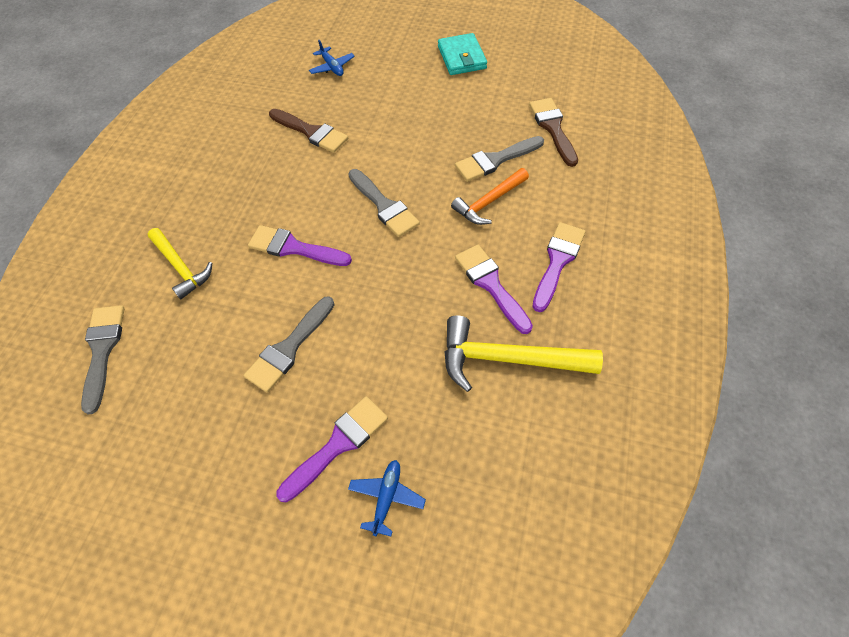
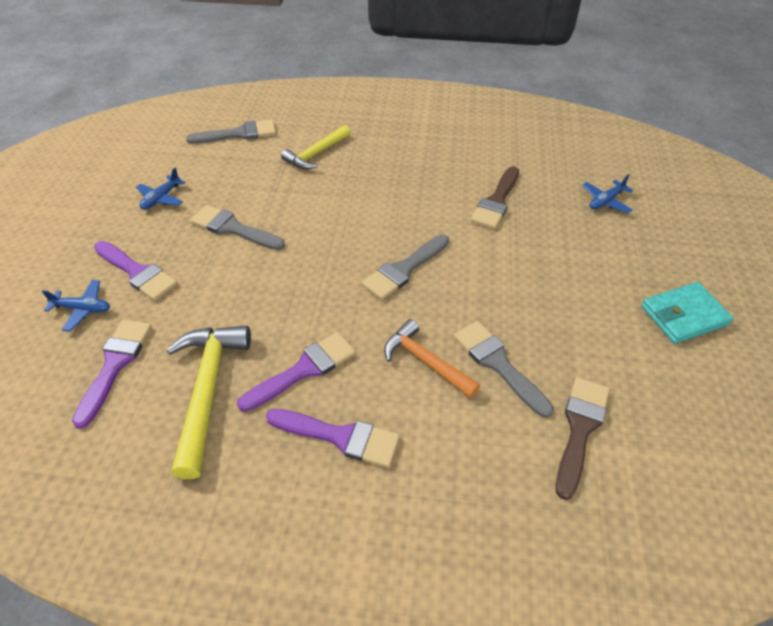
camera: 80 degrees right, 10 degrees down
purple brush [248,225,352,266] -> purple brush moved to [72,320,152,429]
brown brush [529,98,578,167] -> brown brush turned 45 degrees counterclockwise [556,377,610,500]
none -> blue plane [136,168,186,210]

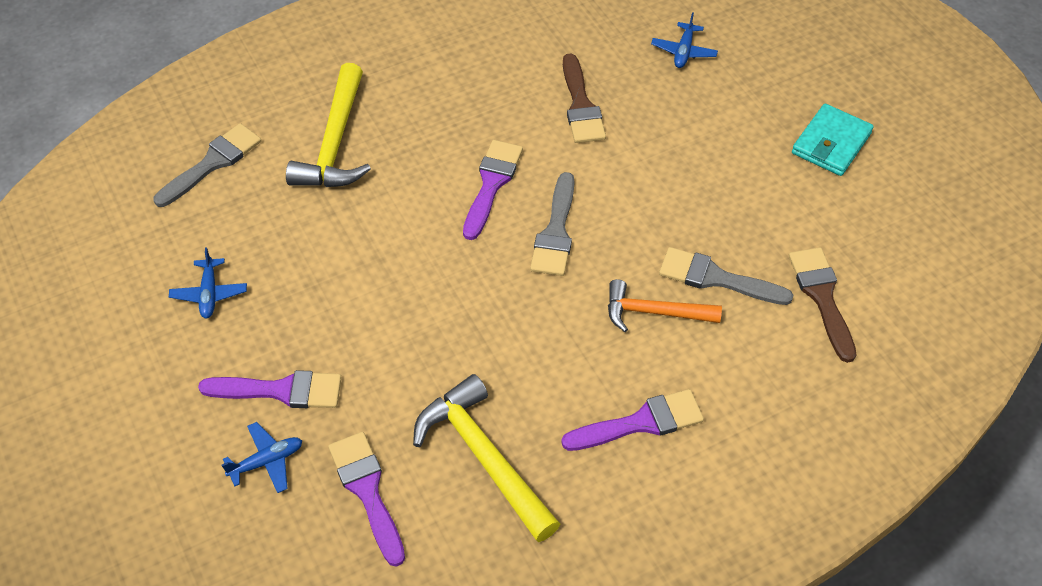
camera: 35 degrees left, 5 degrees up
grey brush [190,205,285,250] -> none
purple brush [237,332,356,412] -> purple brush moved to [463,140,523,240]
yellow hammer [281,125,350,169] -> yellow hammer [286,63,371,187], size x1.52

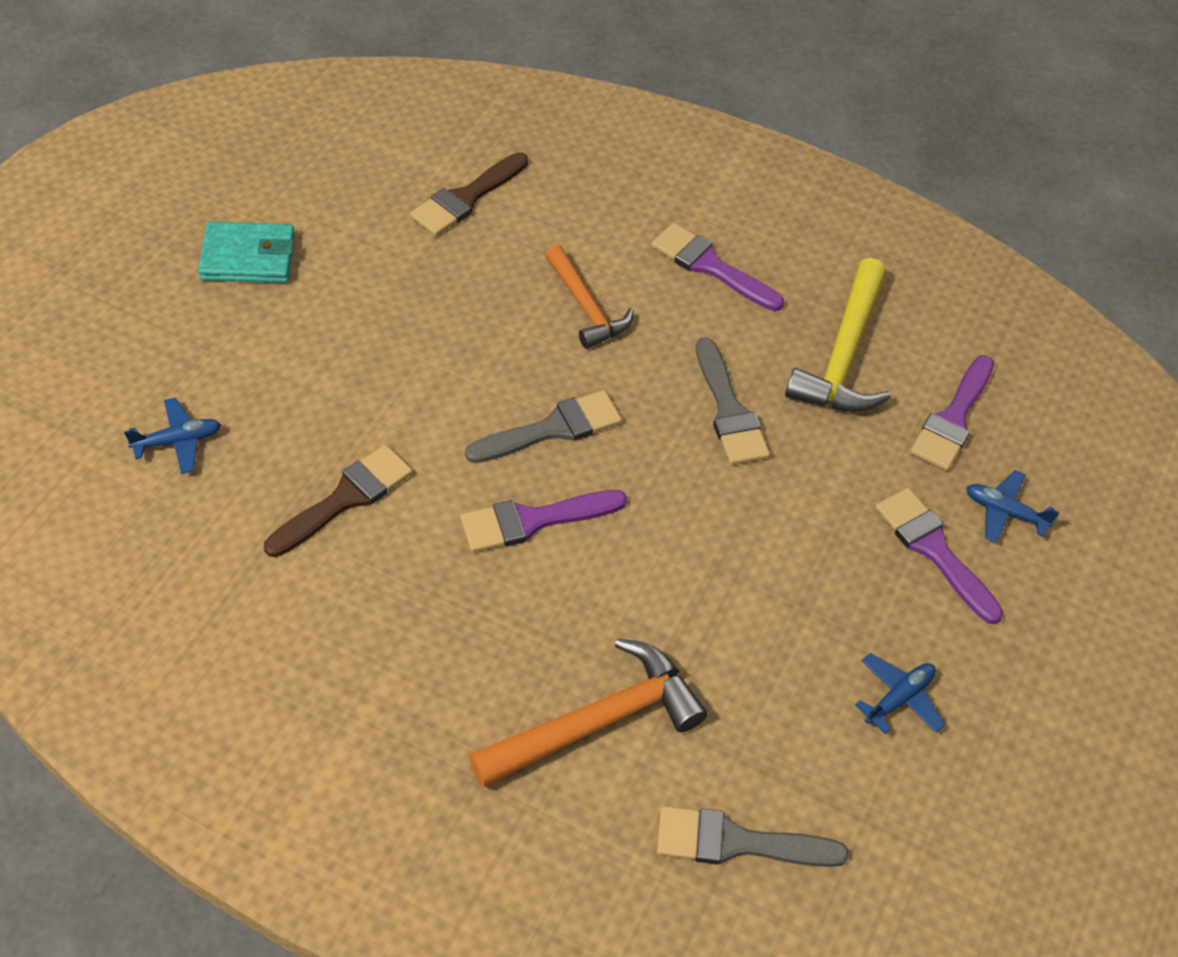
camera: 130 degrees left, 0 degrees up
yellow hammer [286,63,371,187] -> orange hammer [469,638,708,788]
grey brush [659,247,794,305] -> grey brush moved to [696,337,770,465]

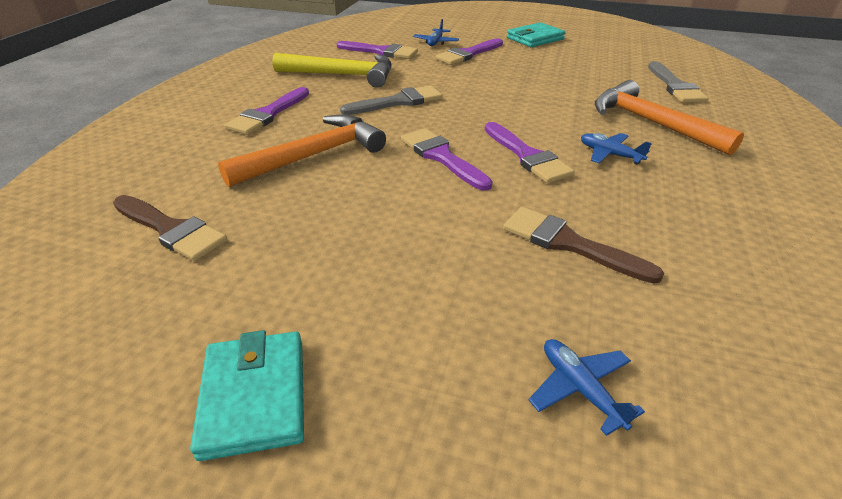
camera: 95 degrees left, 15 degrees down
grey brush [465,390,622,463] -> purple brush [401,128,493,191]
orange hammer [545,245,634,349] -> orange hammer [218,114,386,187], size x1.52
blue plane [855,653,945,734] -> blue plane moved to [581,133,652,164]
none -> turquoise wallet [507,22,566,47]

